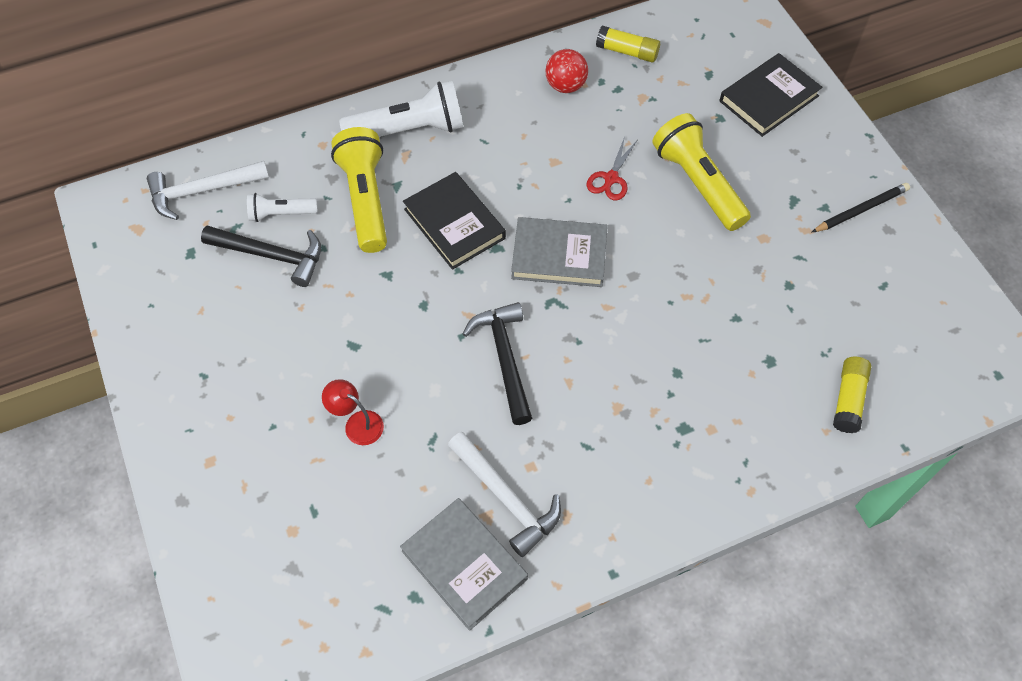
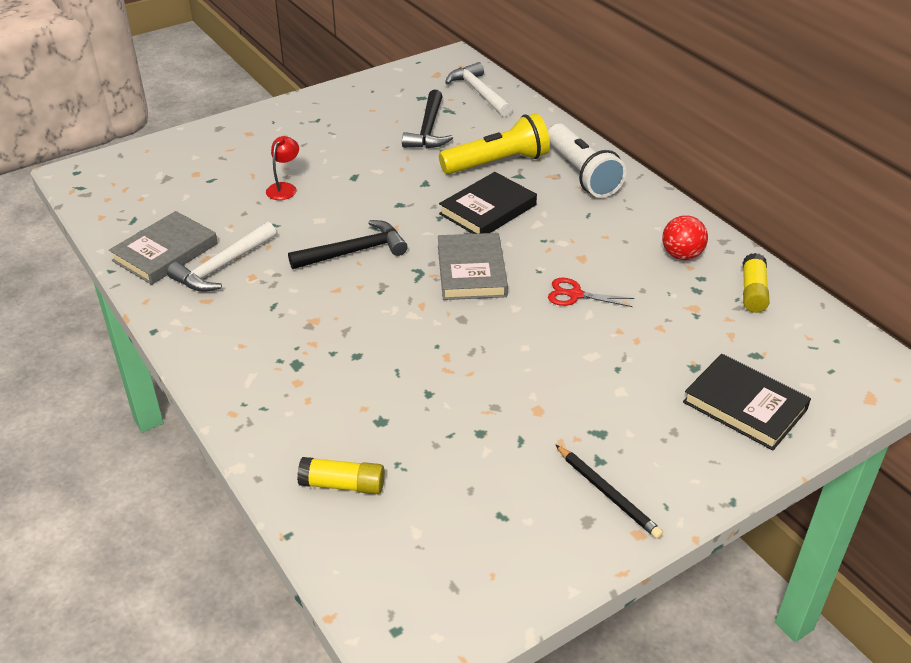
camera: 80 degrees right, 20 degrees down
white flashlight [247,193,318,222] -> none
yellow flashlight [653,113,751,231] -> none

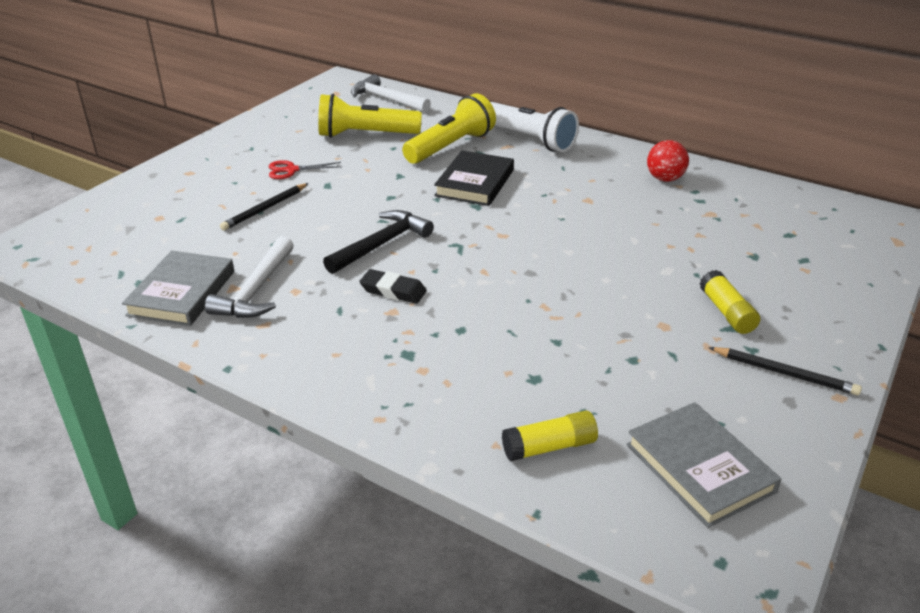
camera: 25 degrees left, 5 degrees down
red lamp [266,136,299,200] -> black pencil [220,183,309,231]
black hammer [402,90,453,148] -> yellow flashlight [318,94,422,138]
grey book [438,233,508,300] -> grey book moved to [626,402,782,528]
red scissors [548,278,634,307] -> red scissors moved to [269,160,341,179]
black book [683,354,811,451] -> none
yellow glue stick [743,253,770,313] -> yellow glue stick moved to [700,270,760,334]
none -> black eraser [359,269,427,304]

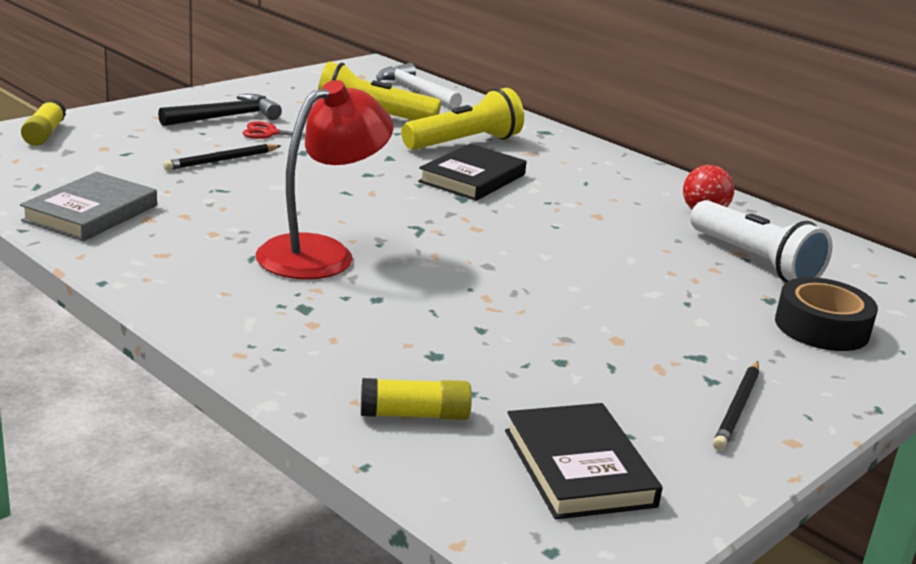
camera: 10 degrees right, 10 degrees down
white hammer [205,236,294,318] -> none
black hammer [323,210,434,274] -> black hammer moved to [158,94,282,126]
black eraser [359,269,427,304] -> red lamp [256,80,394,279]
white flashlight [490,102,579,152] -> white flashlight moved to [690,200,833,282]
grey book [626,402,782,528] -> black book [505,403,663,519]
yellow glue stick [700,270,760,334] -> yellow glue stick moved to [21,99,66,146]
black pencil [708,347,862,395] -> black pencil turned 75 degrees clockwise [713,361,759,451]
none -> black tape [775,277,878,351]

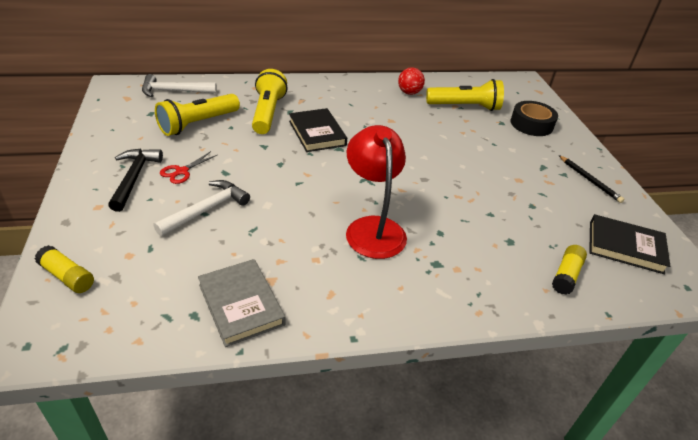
camera: 55 degrees left, 15 degrees up
black pencil [163,144,281,170] -> white hammer [154,180,250,236]
white flashlight [690,200,833,282] -> yellow flashlight [426,79,504,111]

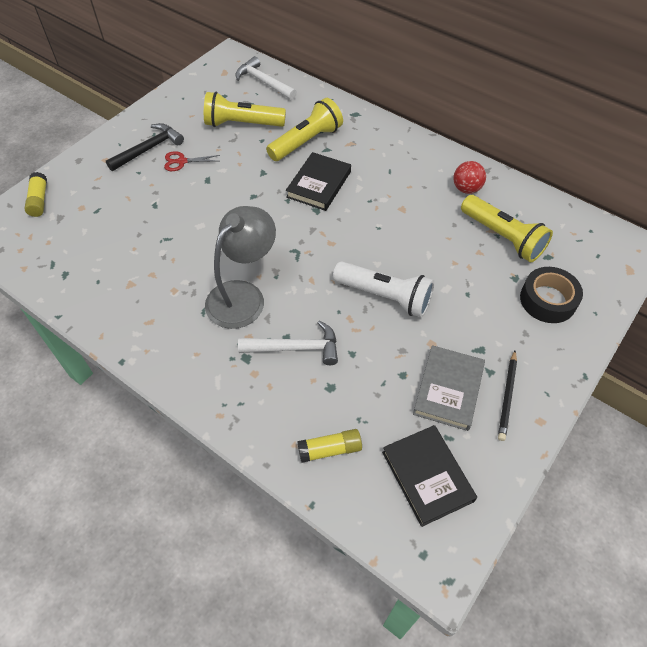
camera: 50 degrees right, 15 degrees up
white hammer [154,180,250,236] -> white hammer moved to [238,320,338,365]
grey book [198,259,285,347] -> grey book moved to [413,345,485,431]
red lamp [346,125,407,259] -> grey lamp [205,206,276,329]
none -> white flashlight [333,261,434,318]

